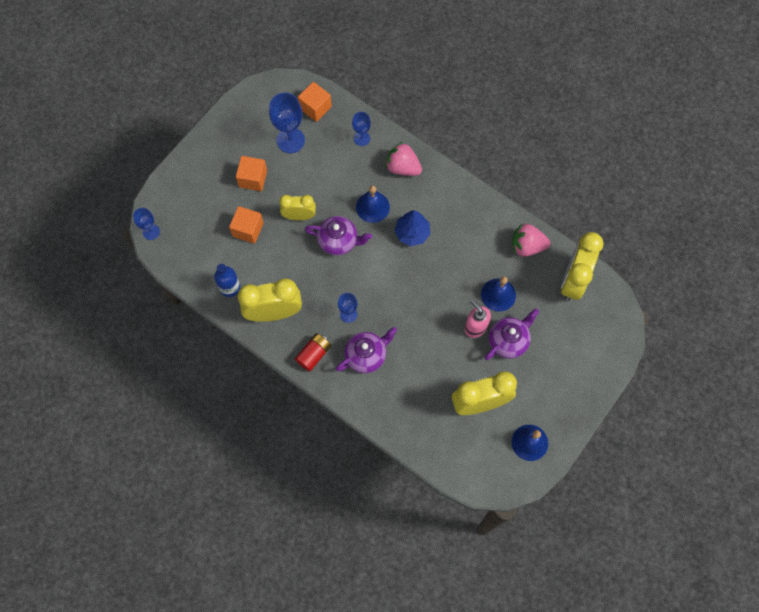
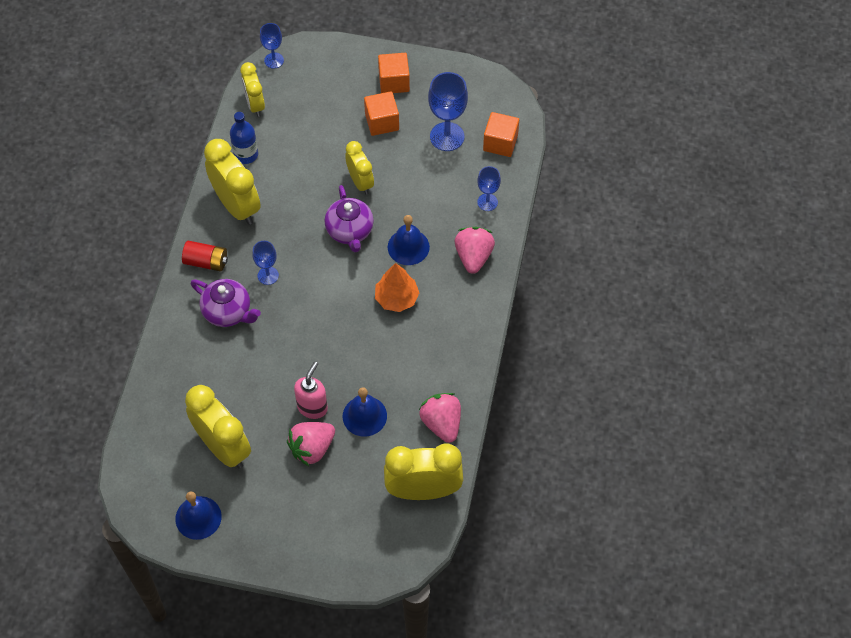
camera: 65 degrees right, 10 degrees down
orange cube [229,206,264,244] -> orange cube moved to [378,53,410,93]
blue tree [394,210,430,246] -> orange tree [375,263,419,312]
purple teapot [485,308,539,360] -> pink strawberry [287,422,335,466]
none -> yellow clock [240,62,265,117]

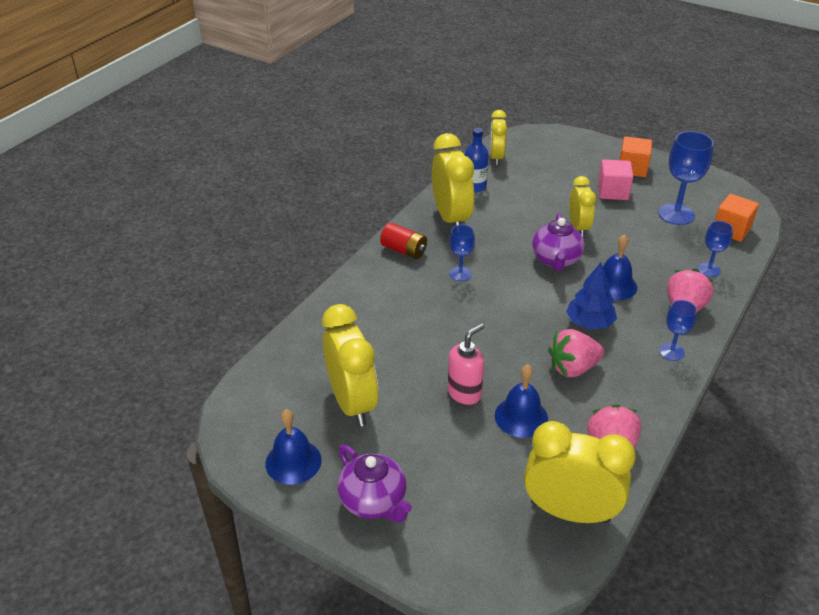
camera: 20 degrees right, 20 degrees down
purple teapot [191,279,261,327] -> purple teapot moved to [338,445,412,522]
blue goblet [260,23,284,69] -> blue goblet moved to [659,300,697,361]
pink strawberry [287,422,335,466] -> pink strawberry moved to [548,329,604,377]
orange cube [364,91,399,136] -> pink cube [598,159,633,200]
orange tree [375,263,419,312] -> blue tree [566,263,617,330]

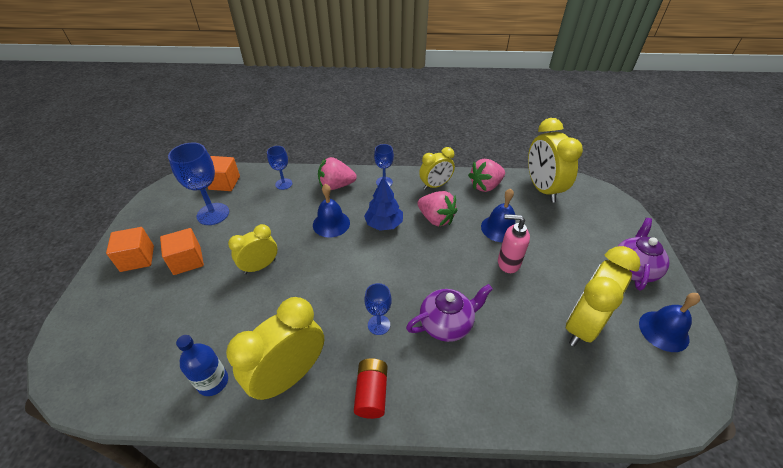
camera: 120 degrees left, 5 degrees up
yellow clock [490,110,507,165] -> yellow clock moved to [419,147,455,190]
purple teapot [532,213,585,271] -> purple teapot moved to [406,284,493,342]
pink cube [598,159,633,200] -> orange cube [160,228,204,275]

